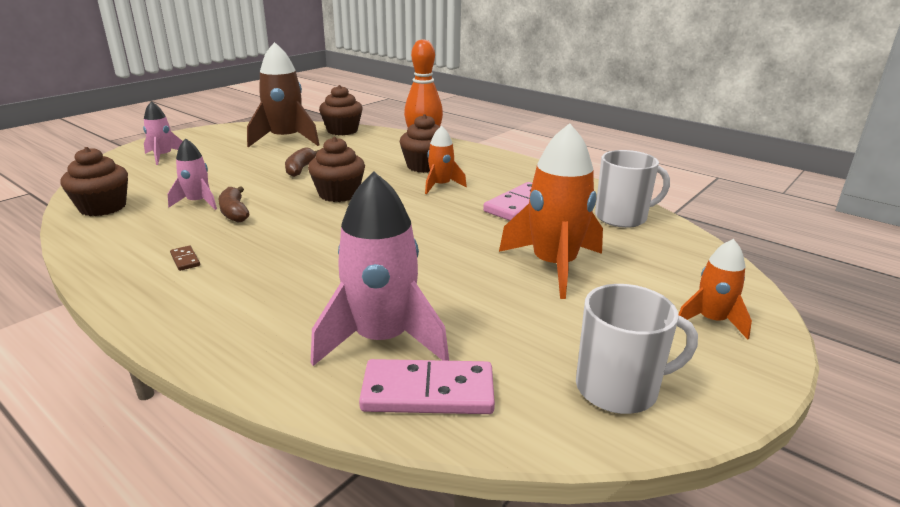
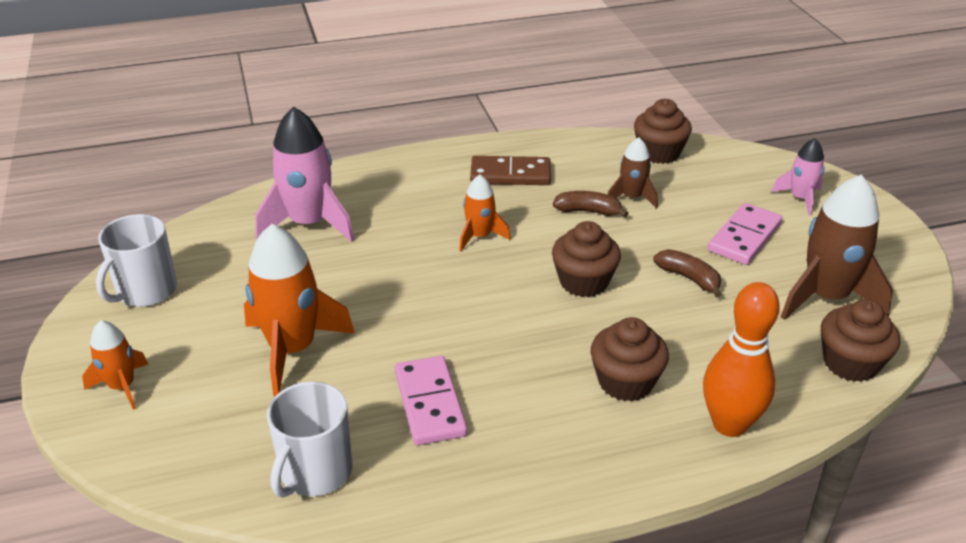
camera: 125 degrees right, 10 degrees up
pink rocket [168,138,217,210] -> brown rocket [608,137,658,209]
brown domino [170,246,200,271] -> brown domino [470,156,551,185], size x2.29
pink domino [359,359,495,414] -> pink domino moved to [708,203,782,265]
orange rocket [425,126,467,194] -> orange rocket moved to [459,175,510,251]

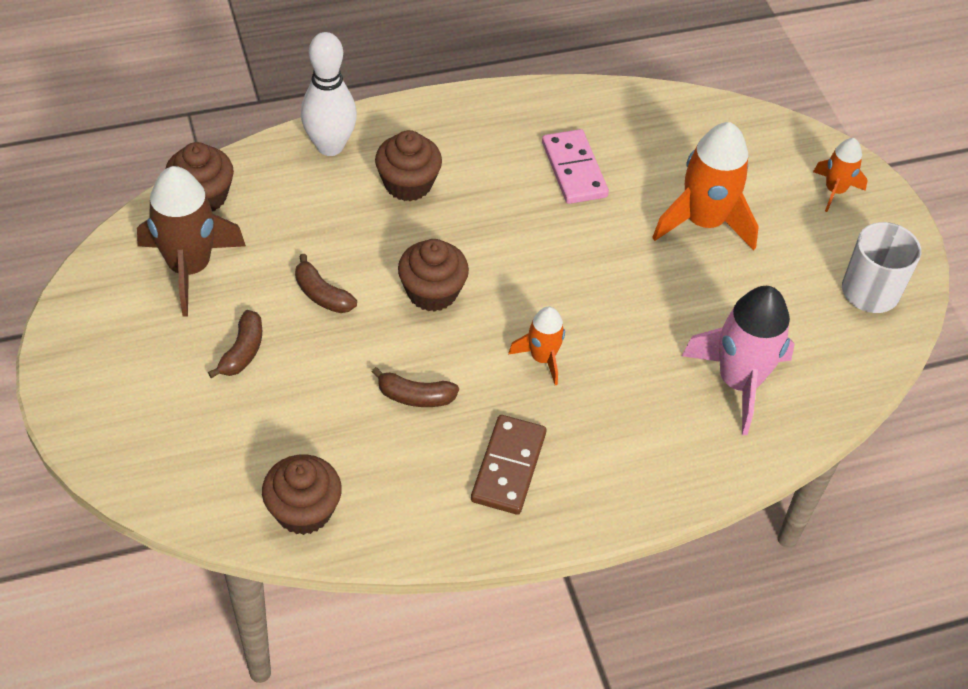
camera: 175 degrees right, 15 degrees up
white mug [267,382,353,498] -> none
brown domino [470,156,551,185] -> brown domino turned 75 degrees counterclockwise [471,415,546,515]
brown rocket [608,137,658,209] -> none
orange bowling pin [703,282,780,437] -> white bowling pin [301,32,357,156]
pink domino [708,203,782,265] -> brown banana [208,310,262,378]
pink rocket [771,138,825,216] -> none

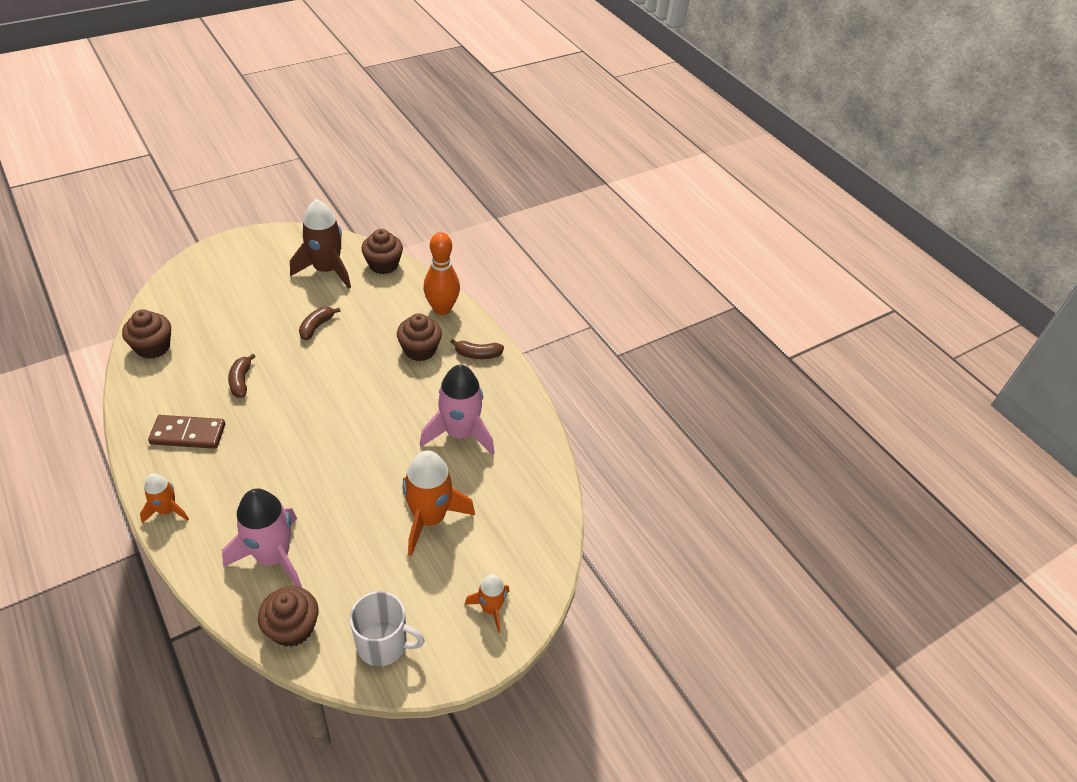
camera: 75 degrees right, 5 degrees down
brown banana [208,310,262,378] -> brown banana moved to [451,339,504,359]
white bowling pin [301,32,357,156] -> orange bowling pin [423,232,460,315]
brown cupcake [398,239,469,312] -> brown cupcake moved to [258,586,319,647]
orange rocket [508,306,565,385] -> orange rocket moved to [140,474,189,523]
pink domino [542,129,609,204] -> pink rocket [420,365,495,456]

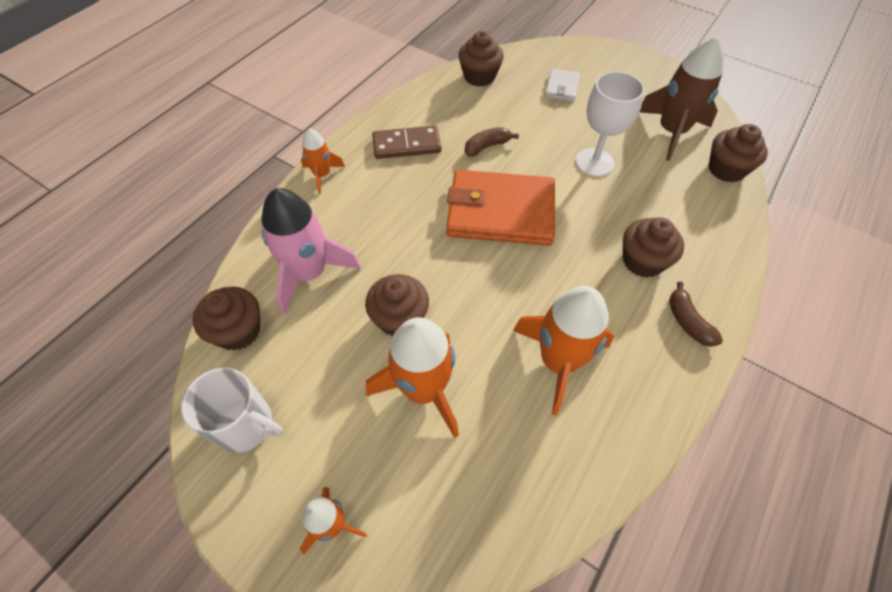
camera: 70 degrees right, 10 degrees up
brown domino [148,415,225,449] -> brown domino turned 75 degrees counterclockwise [372,125,441,159]
brown banana [299,307,341,340] -> white goblet [576,71,645,177]
white mug [350,591,425,666] -> white mug turned 60 degrees counterclockwise [181,368,283,453]
pink rocket [420,365,495,456] -> orange rocket [513,286,614,416]
orange bowling pin [423,232,460,315] -> none
none -> brown cupcake [365,274,429,336]
none -> orange wallet [447,170,555,246]
none -> white wallet [545,69,580,102]

